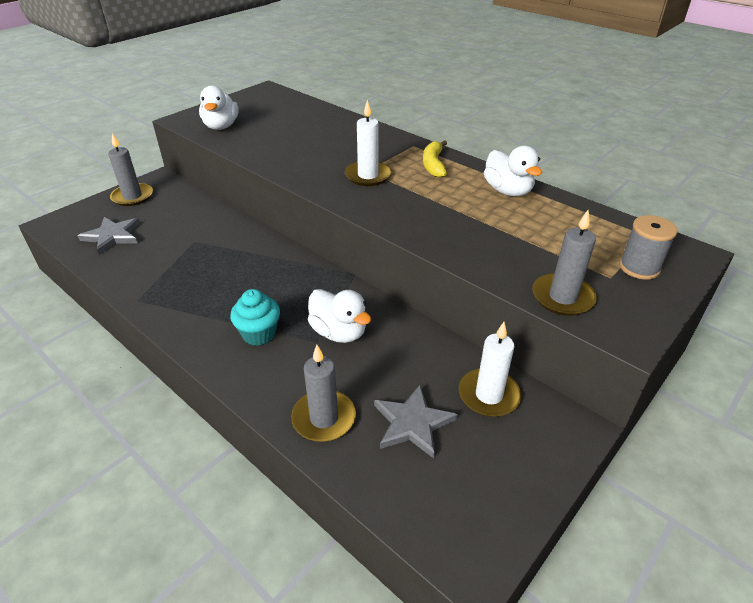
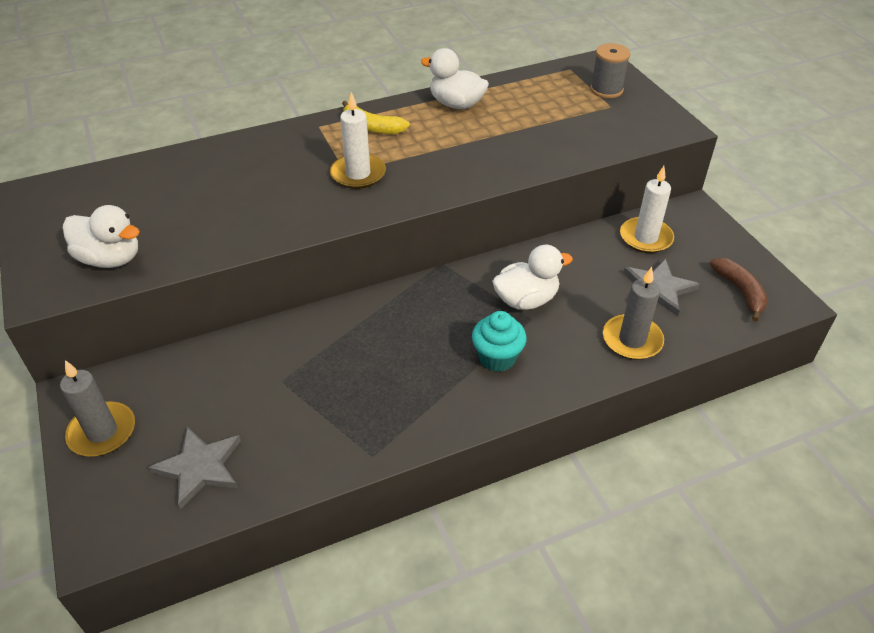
camera: 65 degrees left, 5 degrees up
white duck [484,146,542,196] -> white duck turned 150 degrees counterclockwise [421,48,489,109]
grey candle [532,210,597,316] -> none
none -> brown banana [710,258,768,322]

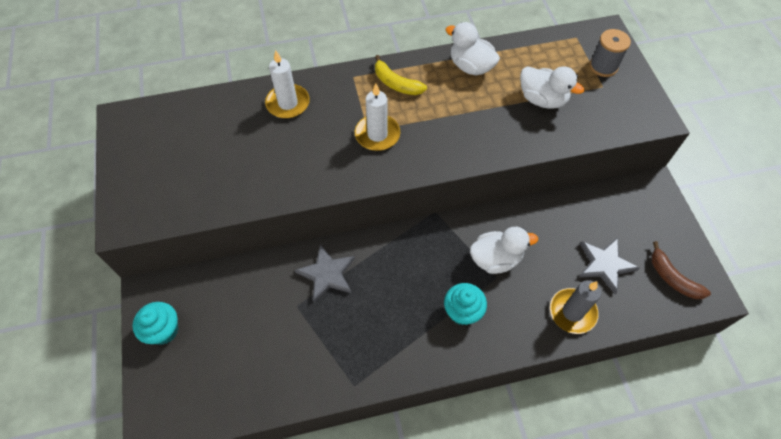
camera: 10 degrees right, 15 degrees up
grey candle [60,360,135,456] -> turquoise cupcake [133,302,178,345]
white duck [63,205,140,268] -> white duck moved to [520,66,584,109]
grey star [148,427,241,509] -> grey star moved to [295,244,355,302]
white candle [620,166,674,253] -> white candle moved to [265,50,310,119]
brown banana [710,258,768,322] -> brown banana turned 150 degrees clockwise [652,241,711,299]

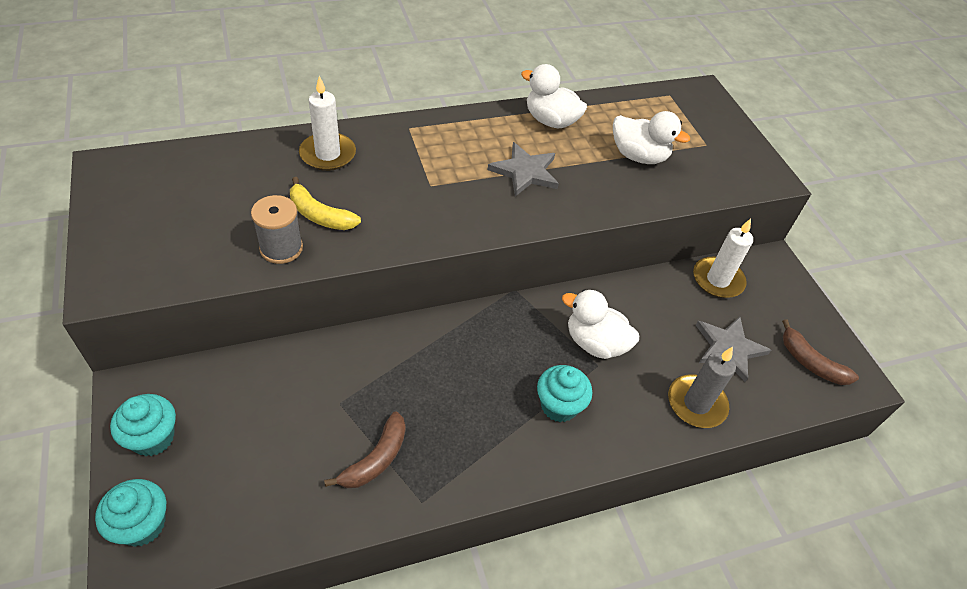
camera: 10 degrees left, 10 degrees down
grey star [295,244,355,302] -> grey star moved to [488,142,559,196]
white candle [355,84,400,151] -> white candle moved to [693,219,753,298]
yellow banana [375,55,427,95] -> yellow banana moved to [290,177,361,230]
white duck [470,227,538,274] -> white duck turned 135 degrees counterclockwise [562,289,639,359]
grey spool [589,29,631,77] -> grey spool moved to [251,195,303,264]
none -> turquoise cupcake [95,479,166,547]
none -> brown banana [324,411,405,488]

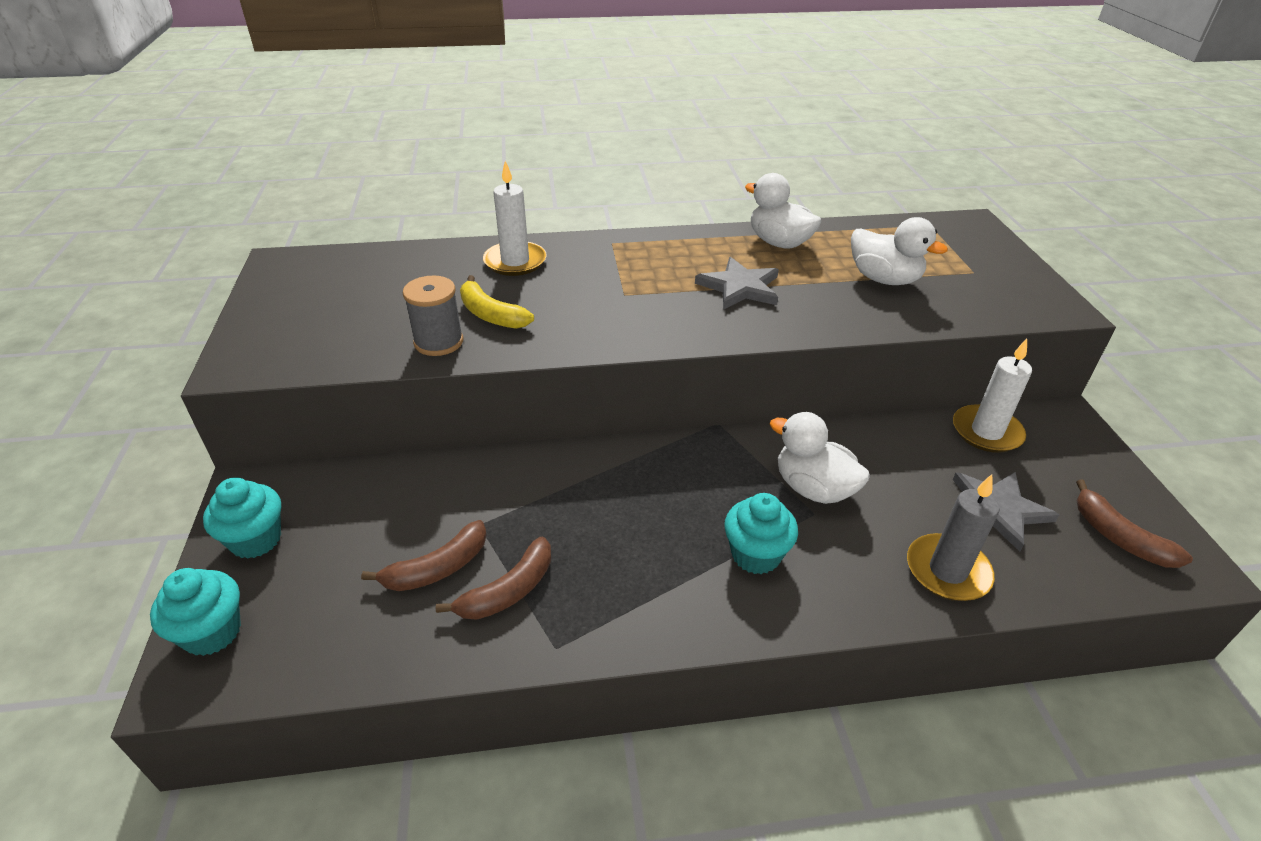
camera: 15 degrees right, 10 degrees down
none -> brown banana [361,520,487,591]

